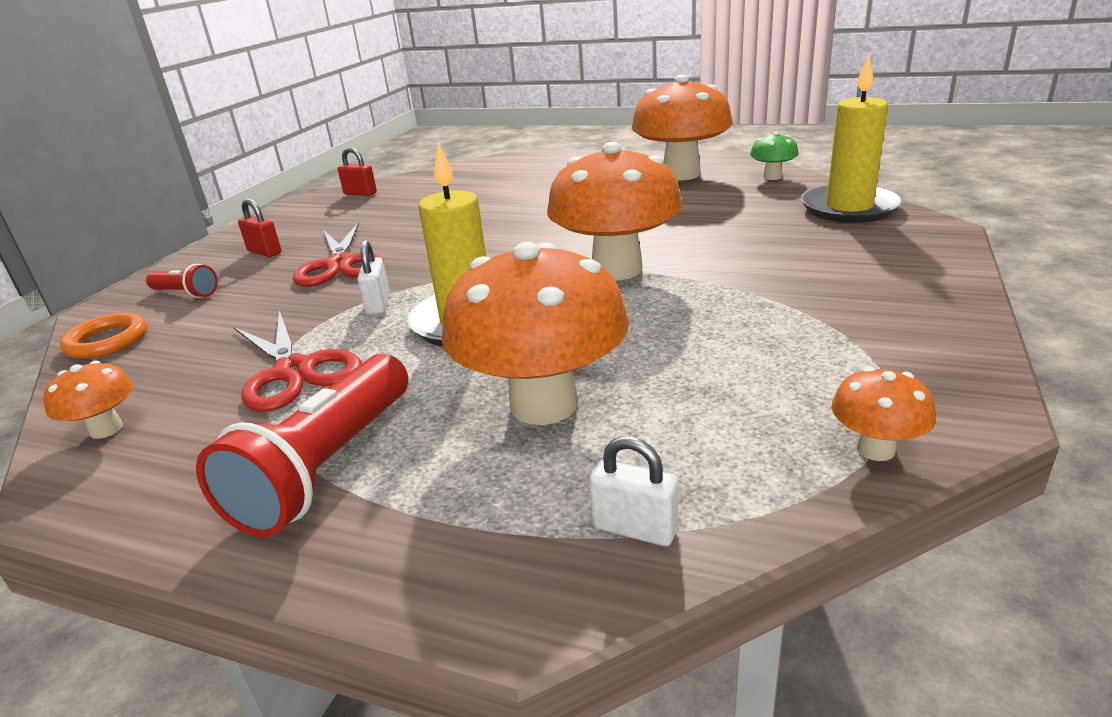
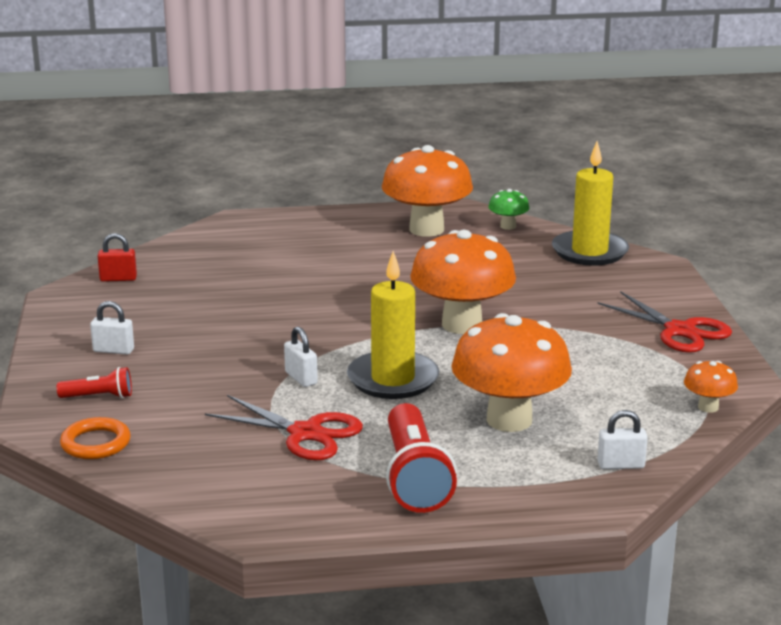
camera: 30 degrees left, 5 degrees down
orange mushroom [43,361,133,439] -> none
red padlock [238,198,281,257] -> white padlock [90,301,134,355]
red scissors [293,222,384,287] -> red scissors moved to [597,291,732,353]

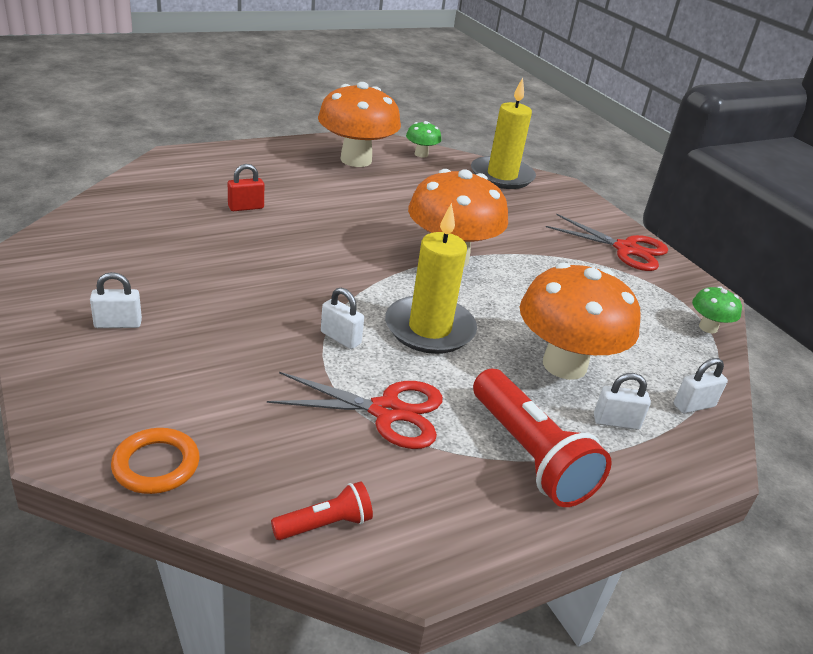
camera: 25 degrees left, 10 degrees up
red flashlight [57,367,132,398] -> red flashlight moved to [271,481,373,540]
red padlock [98,233,137,282] -> red padlock moved to [228,164,264,211]
orange mushroom [684,361,738,413] -> green mushroom [692,286,742,333]
none -> white padlock [594,373,651,430]

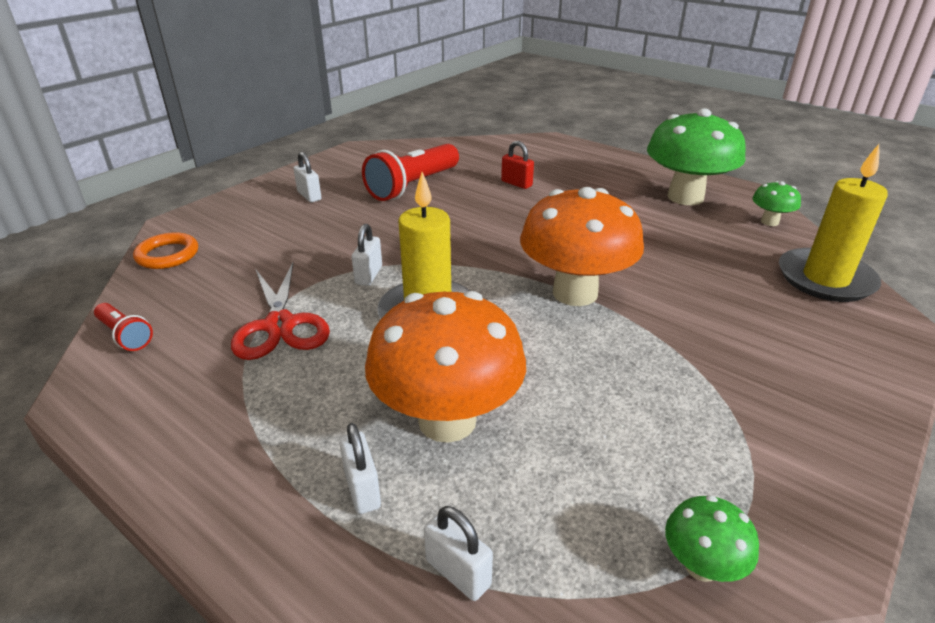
camera: 70 degrees right, 0 degrees up
orange mushroom [318,82,401,167] -> green mushroom [647,108,746,205]
red flashlight [473,369,612,507] -> red flashlight moved to [362,144,459,201]
red scissors [546,214,668,271] -> none

